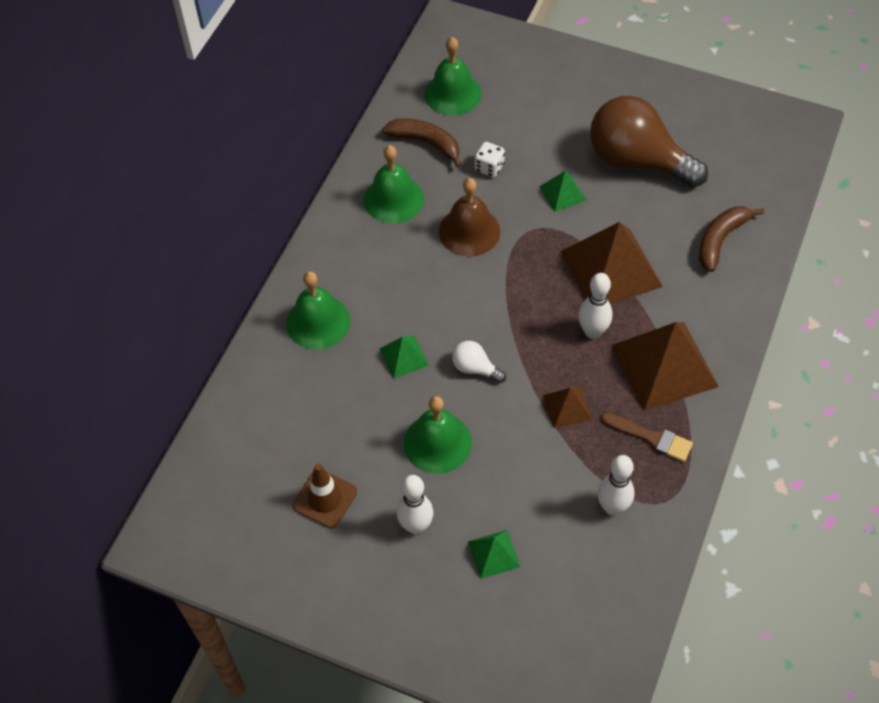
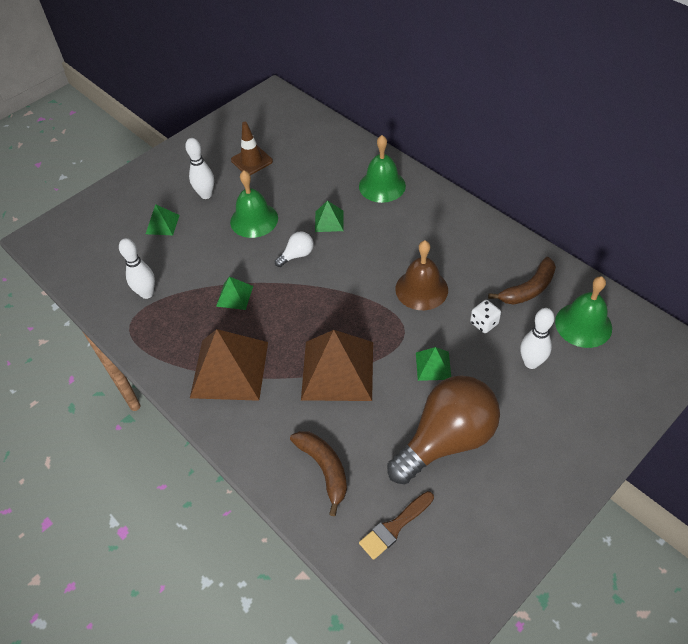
camera: 115 degrees right, 5 degrees down
green bell [364,145,424,224] -> none
brown pyramid [544,387,592,428] -> green pyramid [216,276,253,310]
white bowling pin [578,273,612,339] -> white bowling pin moved to [520,308,555,369]
brown brush [601,412,693,462] -> brown brush moved to [359,491,434,560]

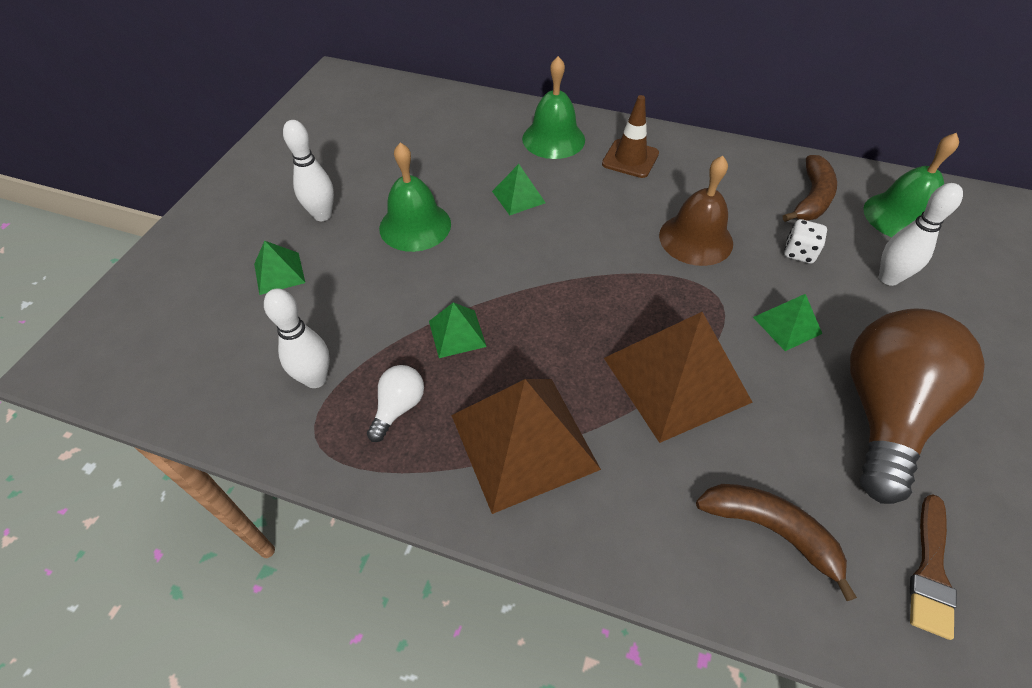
camera: 30 degrees left, 0 degrees up
brown traffic cone [231,122,273,175] -> brown traffic cone moved to [602,95,659,178]
white light bulb [275,231,313,267] -> white light bulb moved to [367,365,424,442]

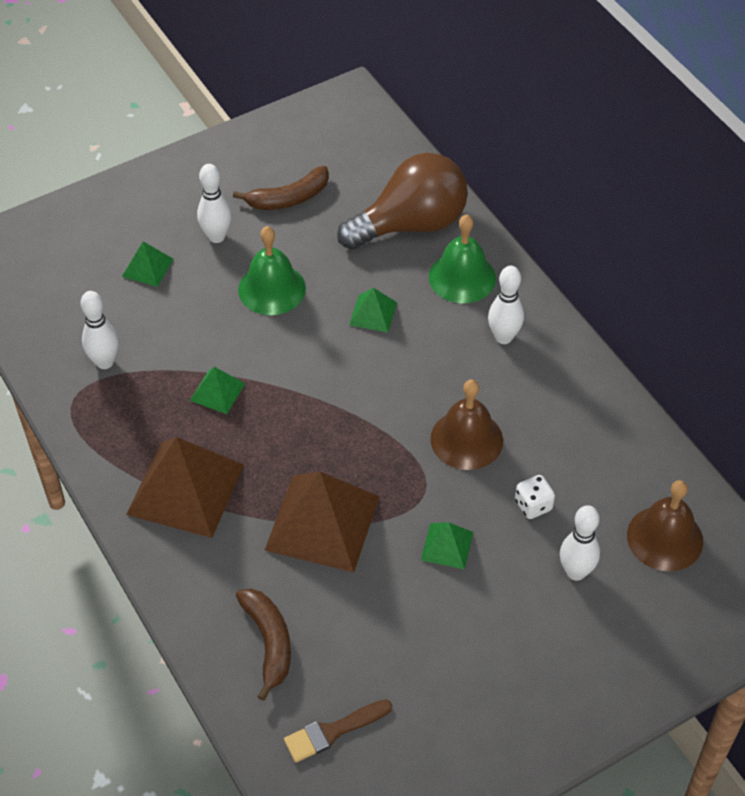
camera: 40 degrees right, 0 degrees up
white light bulb [367,365,424,442] -> none
brown traffic cone [602,95,659,178] -> white bowling pin [488,266,524,344]
brown banana [783,155,837,222] -> brown banana moved to [233,166,329,210]
brown light bulb [850,309,985,504] -> brown light bulb moved to [337,153,468,250]
green bell [863,133,959,237] -> brown bell [627,480,703,572]

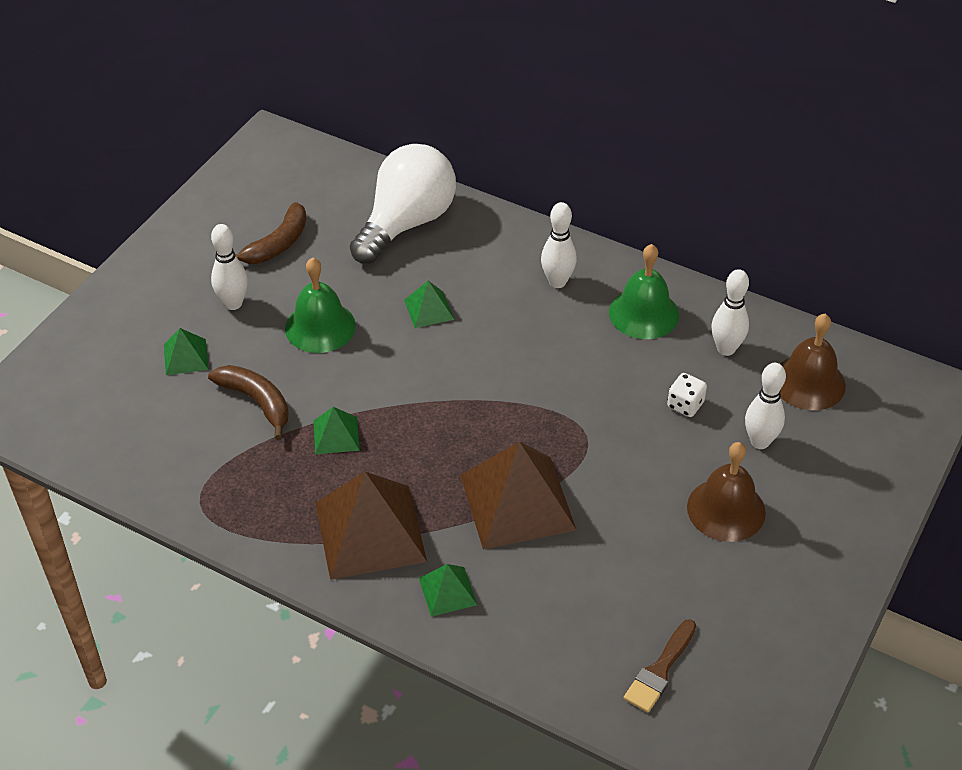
camera: 30 degrees left, 5 degrees down
white bowling pin [80,291,119,369] -> white bowling pin moved to [711,269,749,356]
brown banana [236,589,291,701] -> brown banana moved to [208,365,289,440]
brown light bulb [337,153,468,250] -> white light bulb [350,144,456,264]
green pyramid [421,522,473,570] -> green pyramid moved to [419,564,477,617]
green bell [429,215,496,303] -> green bell moved to [609,244,679,339]
brown bell [431,380,503,470] -> brown bell moved to [687,442,766,542]

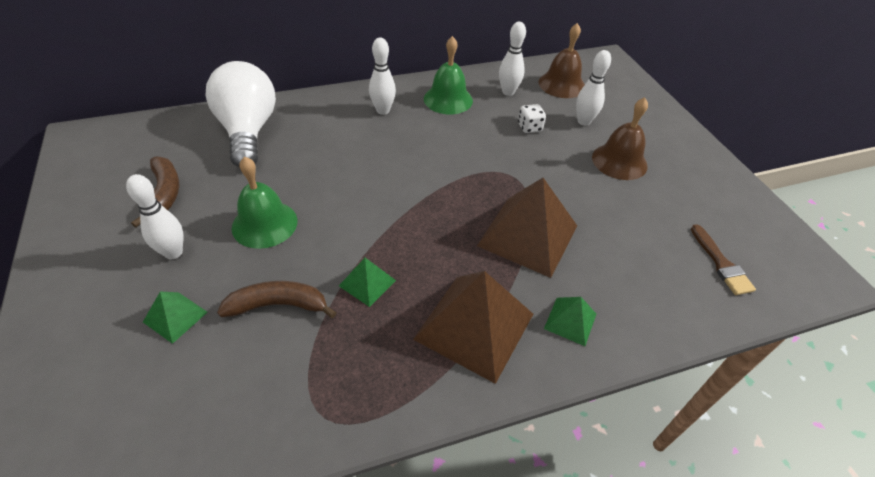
camera: 50 degrees left, 0 degrees up
green pyramid [404,281,454,328] -> none

